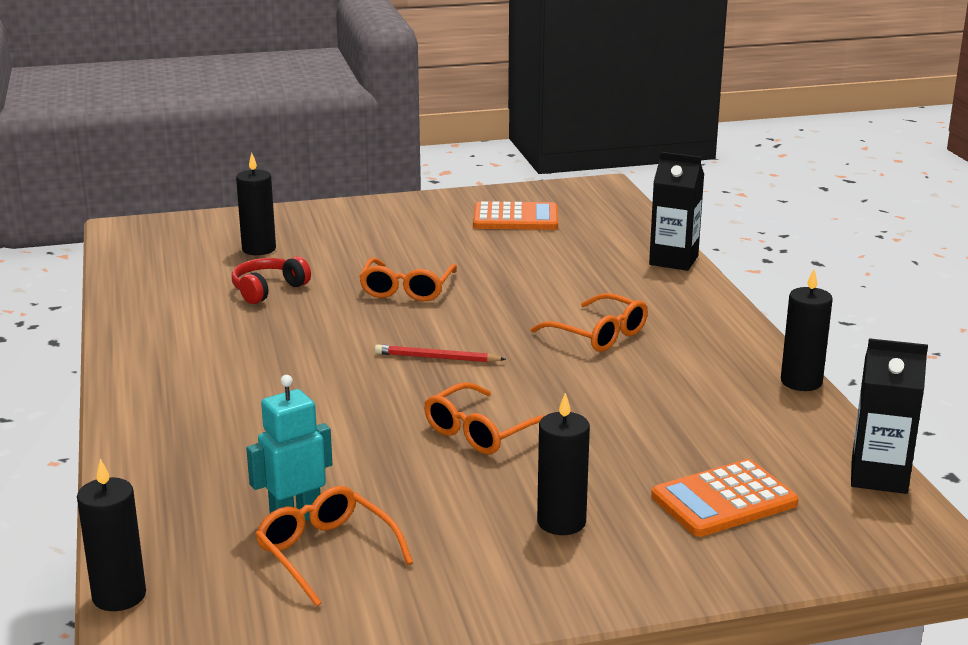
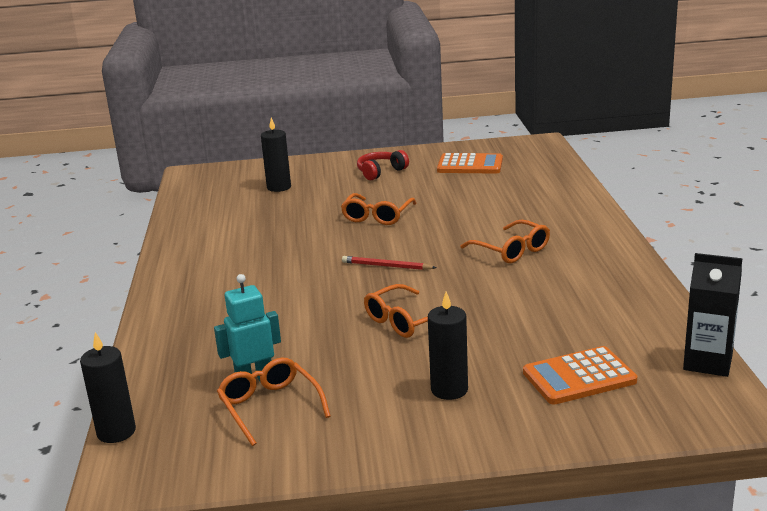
camera: 10 degrees right, 0 degrees up
red headphones [232,256,311,304] -> red headphones moved to [357,150,409,180]
black carton [649,152,704,271] -> none
black candle [781,269,833,391] -> none

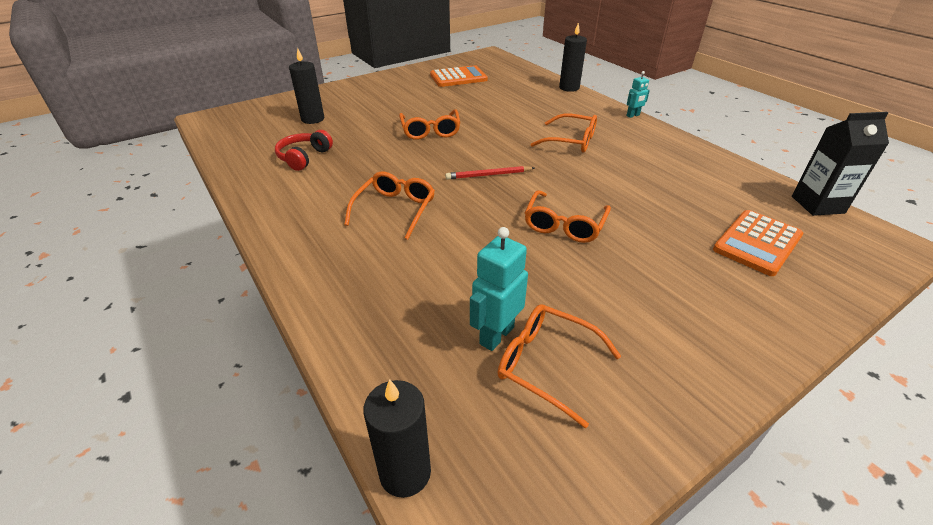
camera: 30 degrees left, 15 degrees up
red headphones [357,150,409,180] -> red headphones moved to [275,130,333,171]
black candle [428,292,468,400] -> black candle moved to [559,23,587,92]
none -> orange glasses [344,171,435,240]
none -> turquoise robot [626,71,650,118]

